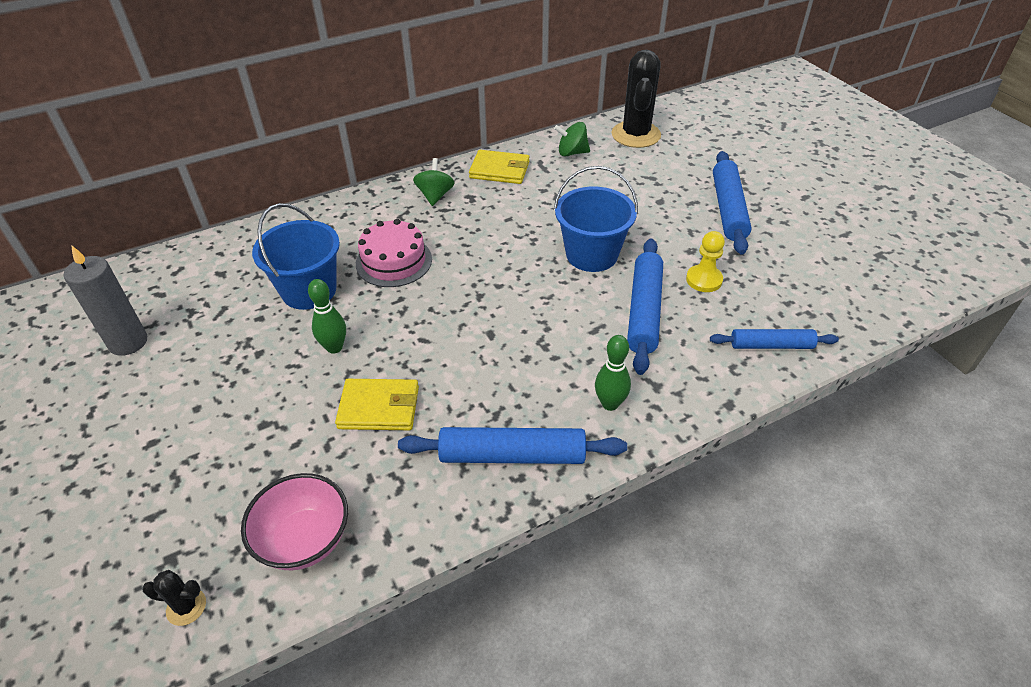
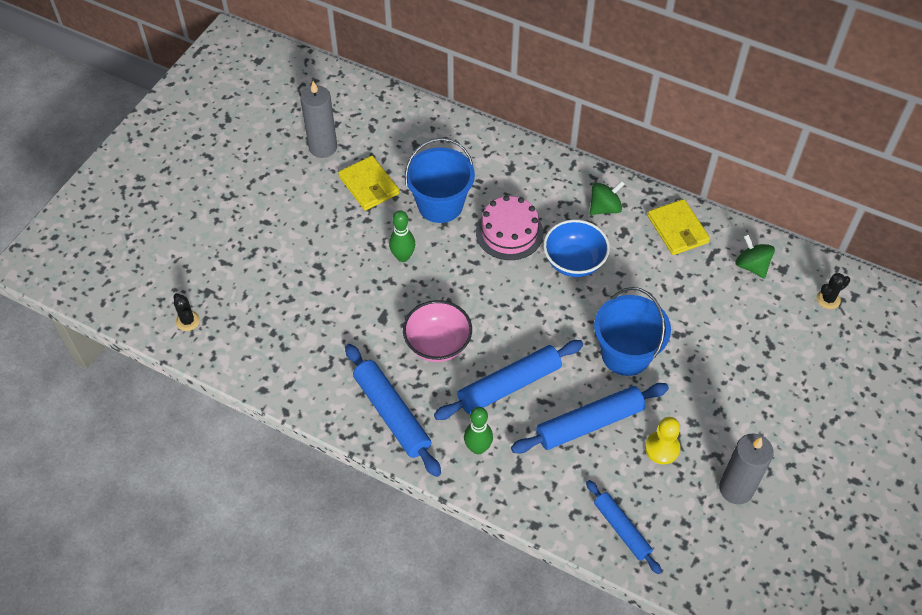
camera: 55 degrees right, 10 degrees up
pink bowl [241,473,348,570] -> pink bowl moved to [403,300,472,362]
yellow wallet [335,379,419,430] -> yellow wallet moved to [338,156,399,211]
black cactus [612,50,661,148] -> black cactus [817,273,850,309], size x0.43
blue rolling pin [713,151,752,255] -> blue rolling pin moved to [434,340,583,420]
none -> blue bowl [543,220,610,277]
none -> grey candle [719,433,774,504]

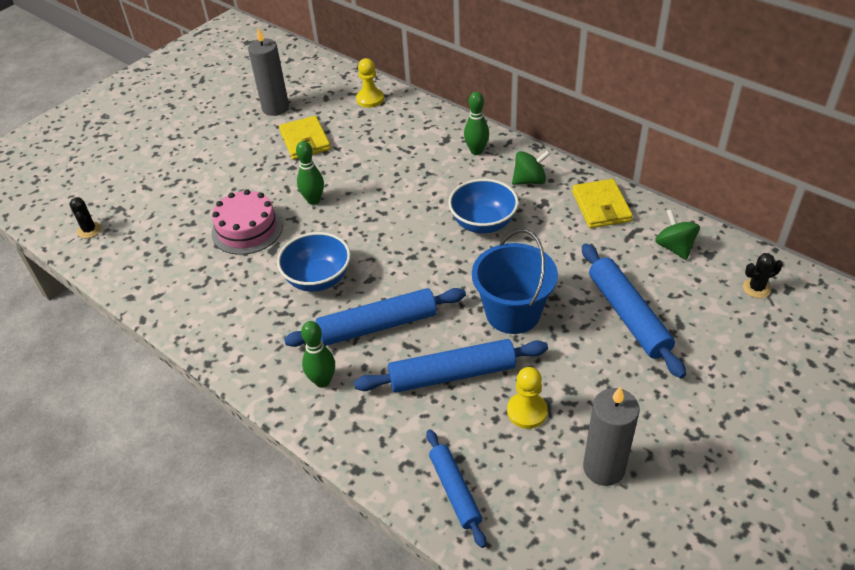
camera: 15 degrees right, 10 degrees down
blue rolling pin [345,344,441,477] -> blue rolling pin moved to [582,243,686,378]
pink bowl [403,300,472,362] -> blue bowl [277,232,351,292]
blue bucket [405,138,475,223] -> none
pink cake [476,195,543,260] -> pink cake moved to [211,189,283,255]
none -> yellow pawn [356,58,384,108]
none -> green bowling pin [464,92,489,155]

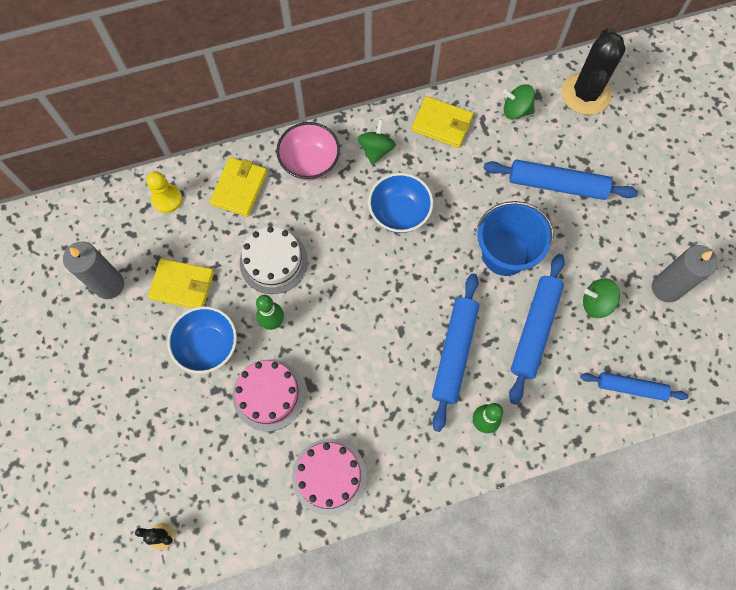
camera: 60 degrees left, 25 degrees up
blue bowl [277,232,351,292] -> blue bowl moved to [167,306,237,374]
green bowling pin [464,92,489,155] -> pink bowl [276,122,340,180]
yellow pawn [507,367,548,429] -> green spinning top [583,278,620,318]
black cactus [743,253,782,298] -> black cactus [562,28,626,115], size x2.32
none -> yellow wallet [210,157,267,217]
none -> white cake [240,226,308,294]
none -> pink cake [292,439,367,515]

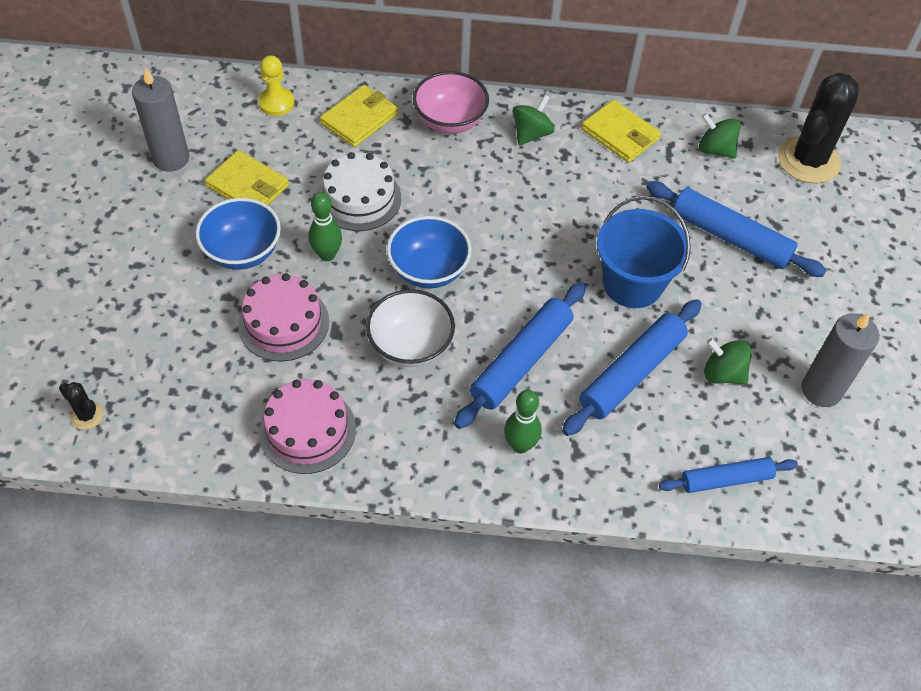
camera: 20 degrees right, 15 degrees down
blue bowl [368,173,433,233] -> blue bowl moved to [387,216,472,289]
blue rolling pin [580,372,688,401] -> blue rolling pin turned 45 degrees counterclockwise [659,457,798,493]
none -> white bowl [366,289,455,367]

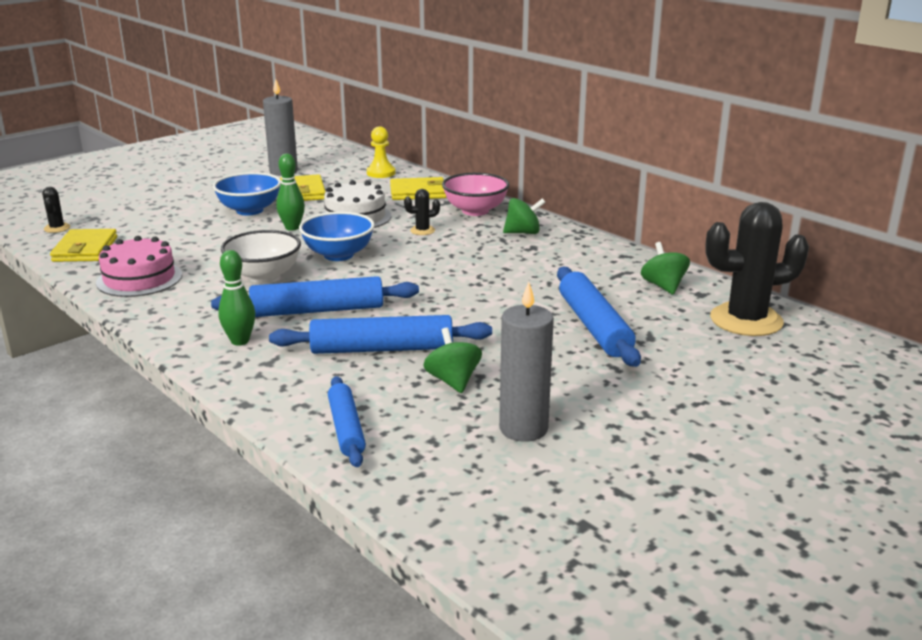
camera: 45 degrees right, 30 degrees down
pink cake [238,273,329,361] -> none
yellow wallet [581,100,661,163] -> yellow wallet moved to [50,229,117,262]
blue bucket [597,196,691,308] -> none
blue rolling pin [659,457,798,493] -> blue rolling pin turned 45 degrees clockwise [328,376,366,467]
none -> black cactus [404,189,440,235]

